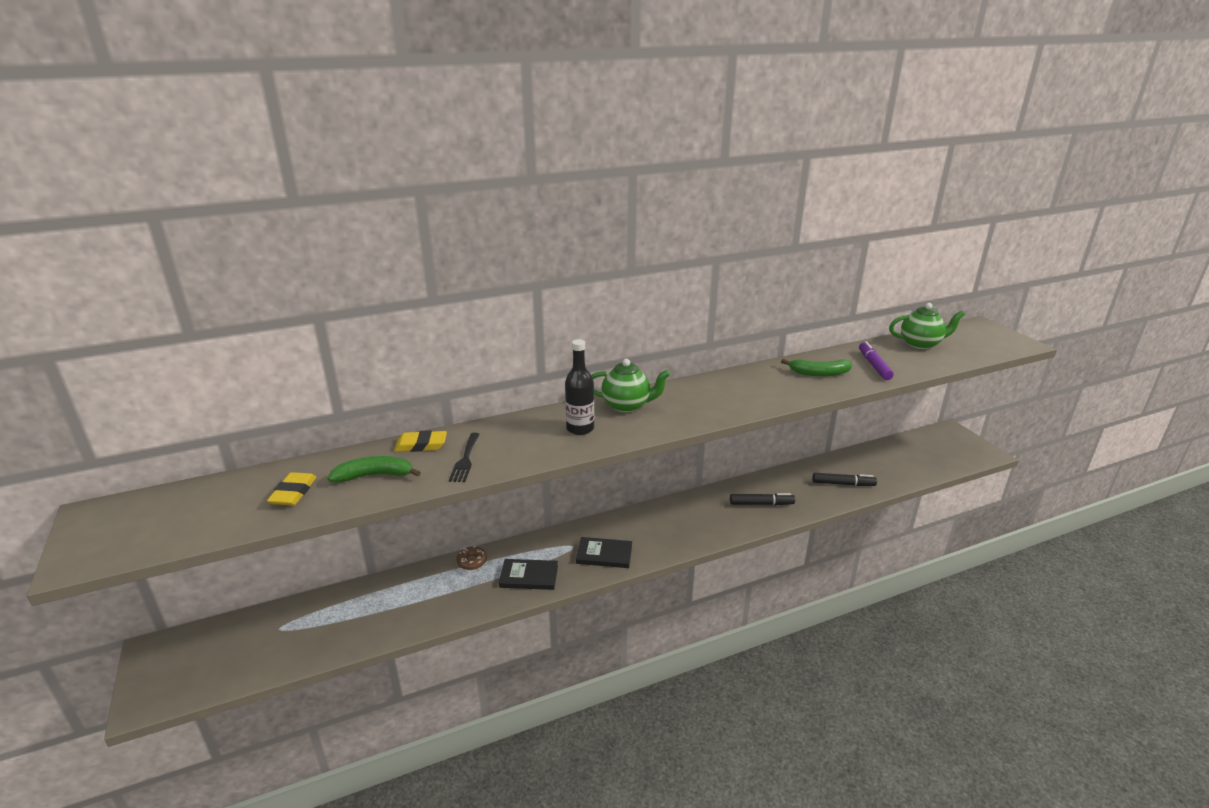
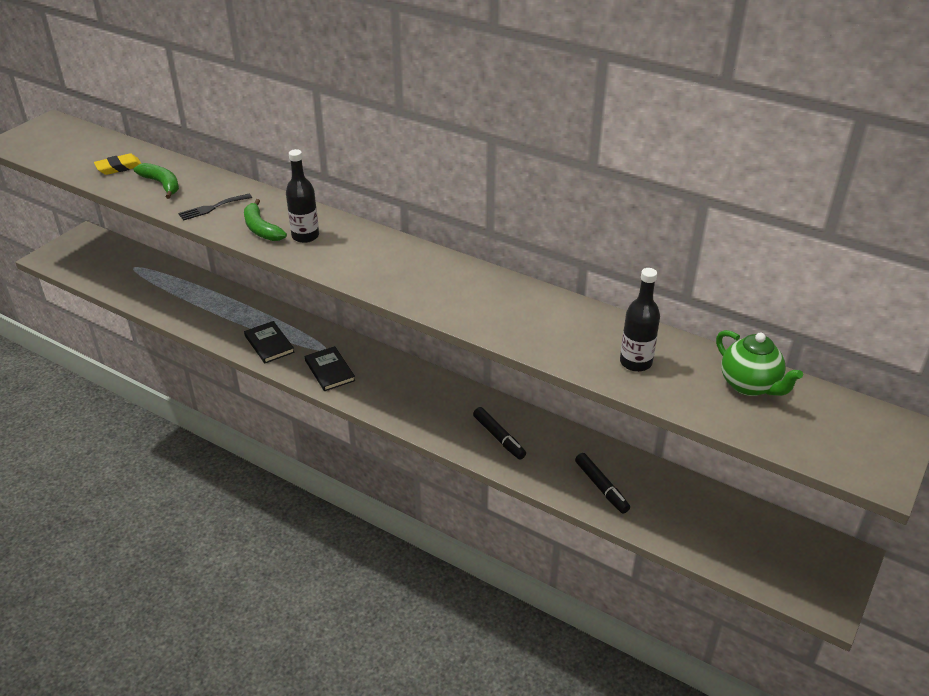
camera: 55 degrees right, 10 degrees up
yellow eraser [394,430,447,452] -> none
brown donut [456,546,487,570] -> none
green teapot [591,359,670,413] -> none
green banana [781,359,852,377] -> green banana moved to [244,199,287,241]
purple marker [859,341,893,380] -> black bottle [620,268,660,372]

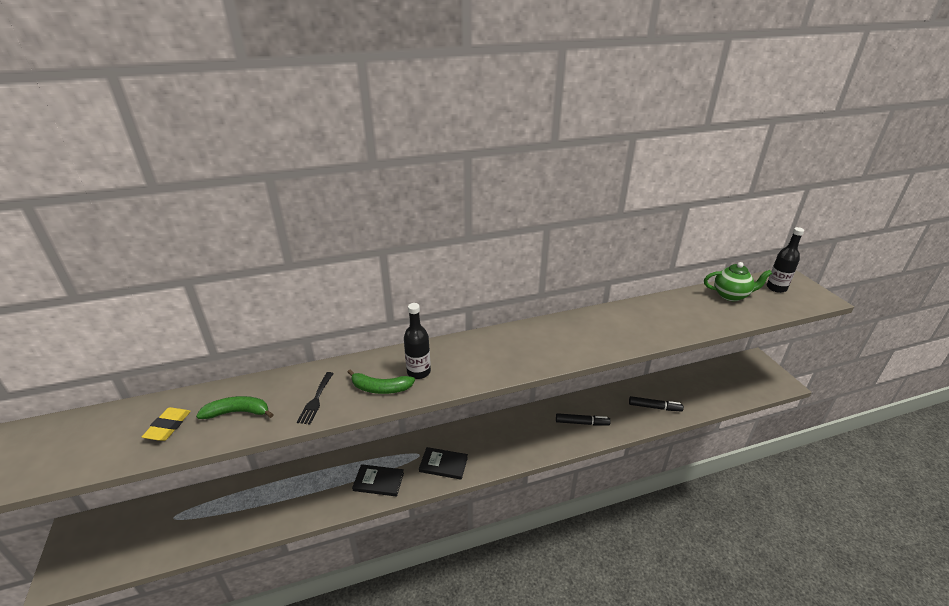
camera: 50 degrees left, 5 degrees down
black bottle [620,268,660,372] -> black bottle moved to [767,227,804,293]

